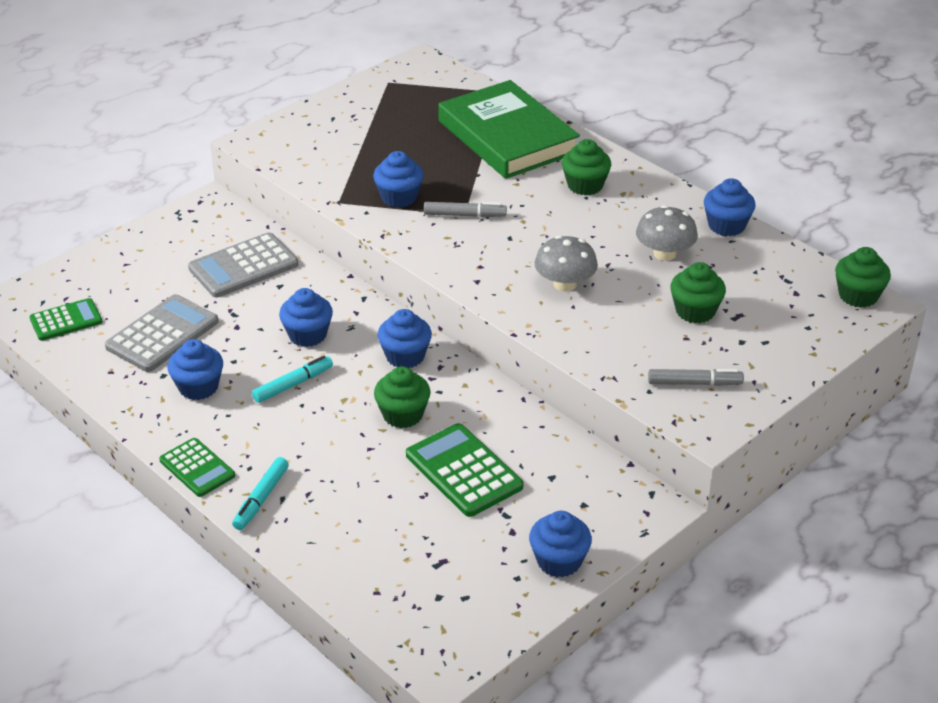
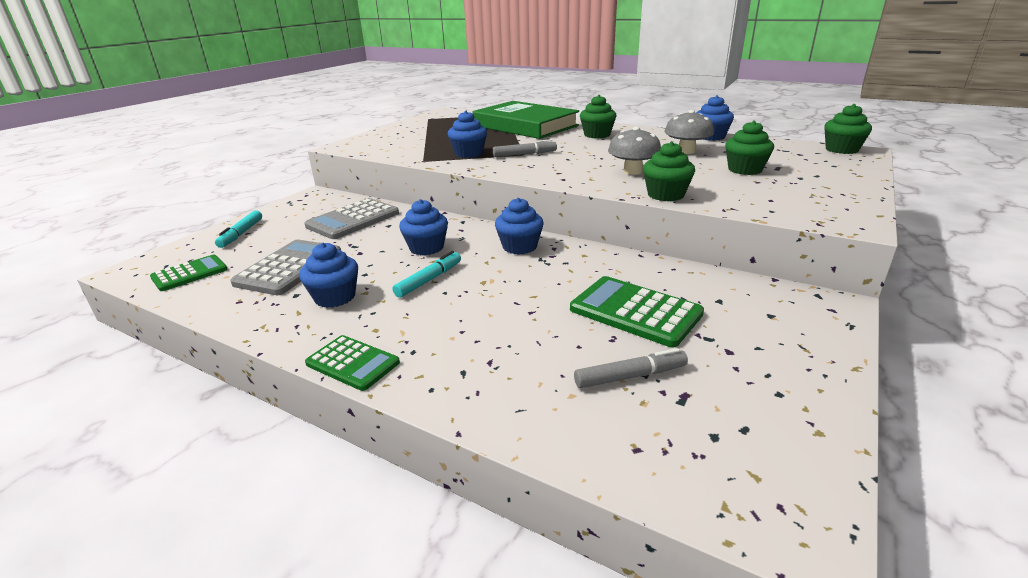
camera: 15 degrees left, 10 degrees down
turquoise marker [232,457,289,530] -> turquoise marker moved to [215,210,262,248]
green cupcake [374,366,431,428] -> green cupcake moved to [643,141,695,201]
blue cupcake [529,511,592,578] -> none
grey marker [648,369,744,386] -> grey marker moved to [574,348,688,388]

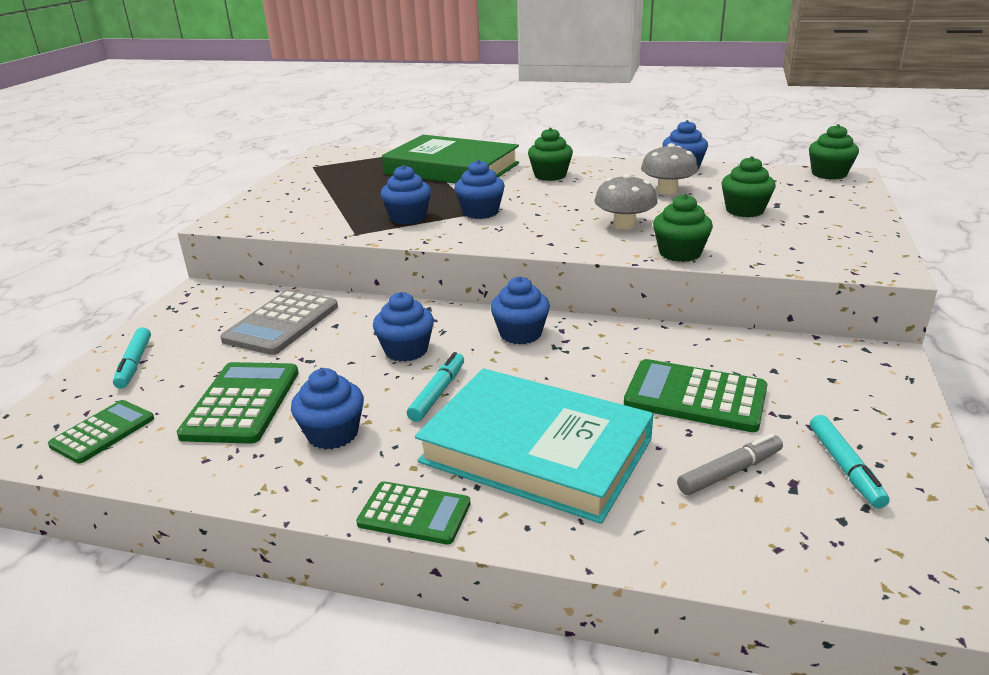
camera: 15 degrees left, 0 degrees up
grey calculator [230,240,341,295] -> green calculator [176,362,299,444]
grey marker [493,139,557,157] -> blue cupcake [454,160,505,219]
none -> turquoise book [415,368,654,524]
none -> turquoise marker [810,415,890,508]

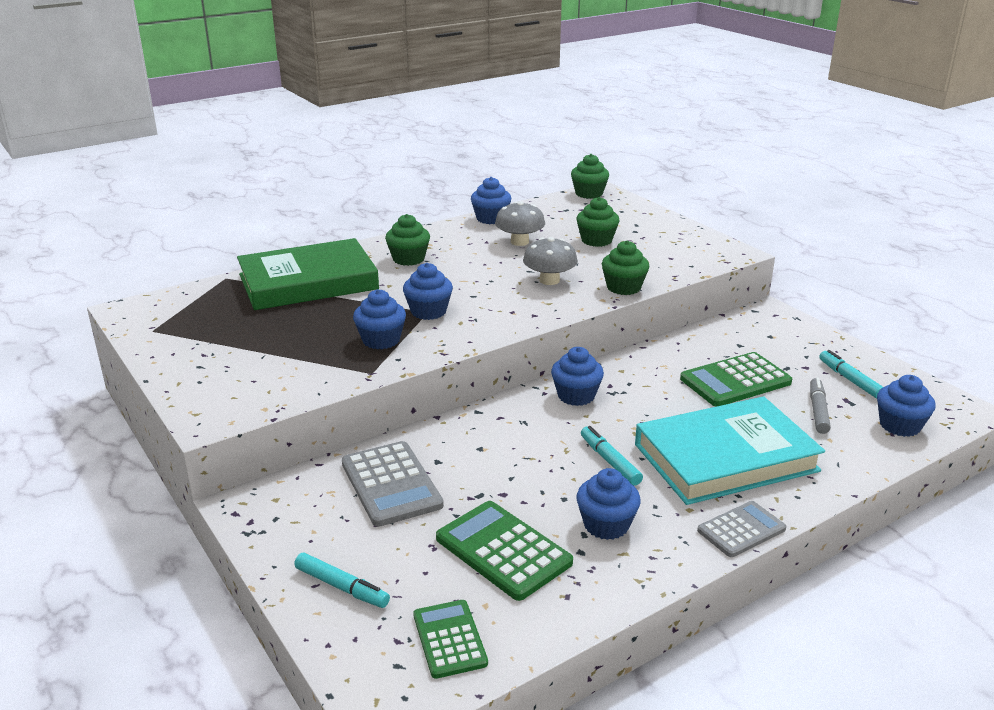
camera: 50 degrees left, 0 degrees up
green calculator [356,481,470,545] -> grey calculator [697,501,786,557]
blue cupcake [373,292,434,362] -> blue cupcake moved to [877,375,936,437]
turquoise marker [810,415,890,508] -> turquoise marker turned 150 degrees counterclockwise [819,350,883,399]

